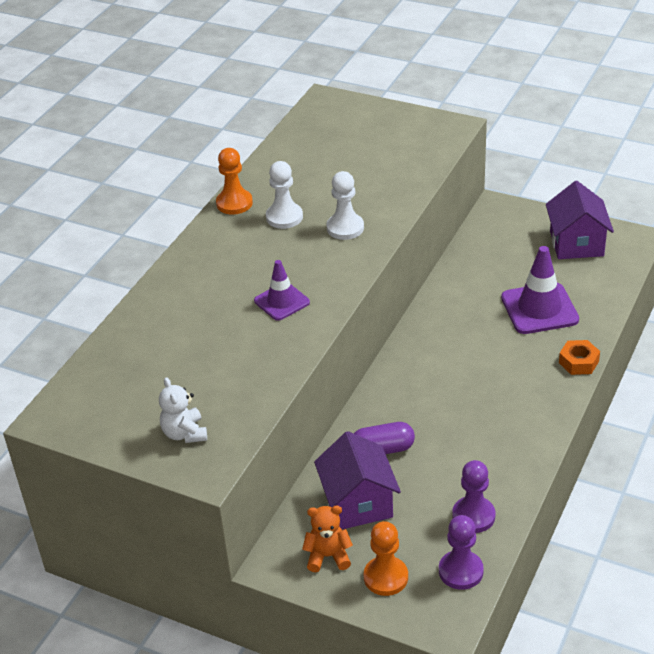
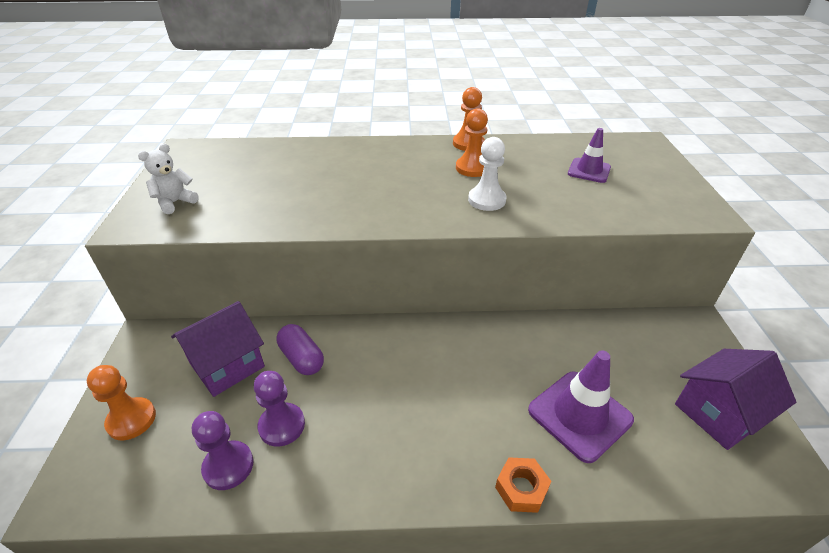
camera: 60 degrees right, 0 degrees up
purple traffic cone [254,260,310,321] -> purple traffic cone moved to [568,128,611,183]
white pawn [266,161,303,229] -> orange pawn [456,108,488,177]
orange teddy bear [302,506,353,572] -> none
purple pawn [439,515,484,590] -> purple pawn moved to [254,371,305,447]

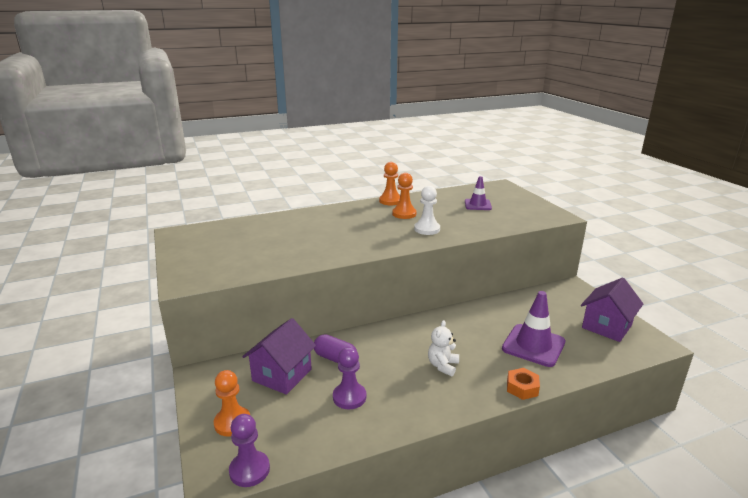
camera: 20 degrees left, 15 degrees down
white teddy bear [138,144,199,214] -> white teddy bear moved to [428,320,459,376]
purple pawn [192,411,254,490] -> purple pawn moved to [229,414,270,487]

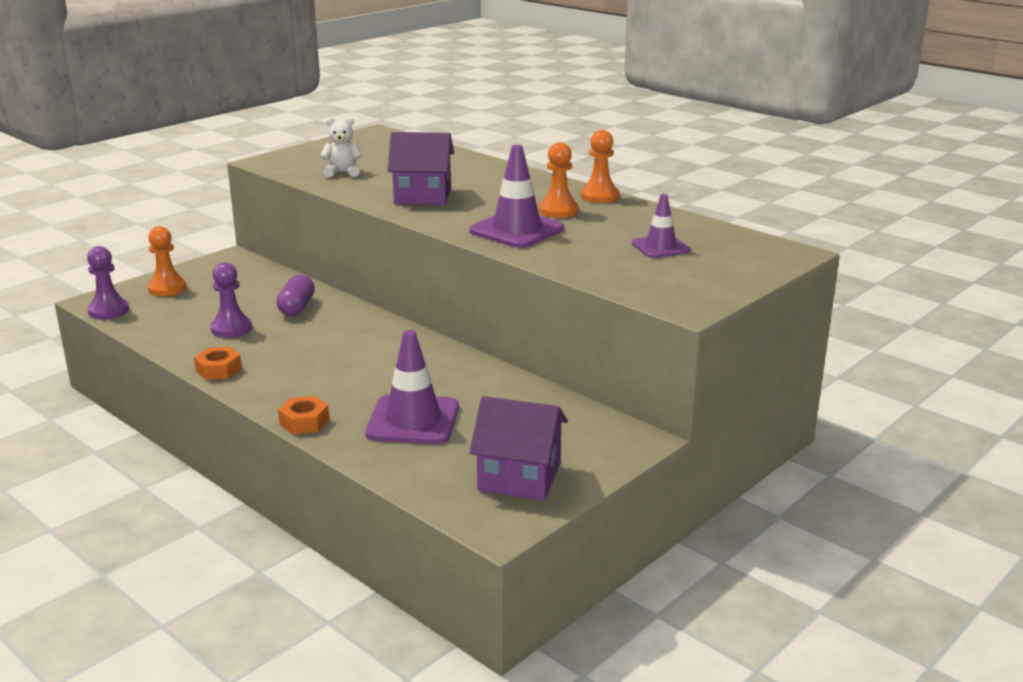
camera: 65 degrees right, 0 degrees up
purple house [242,318,316,395] -> purple house moved to [388,132,454,205]
white pawn [414,186,440,235] -> purple traffic cone [469,145,564,248]
white teddy bear [428,320,459,376] -> white teddy bear moved to [320,117,362,177]
none -> orange nut [194,347,242,380]

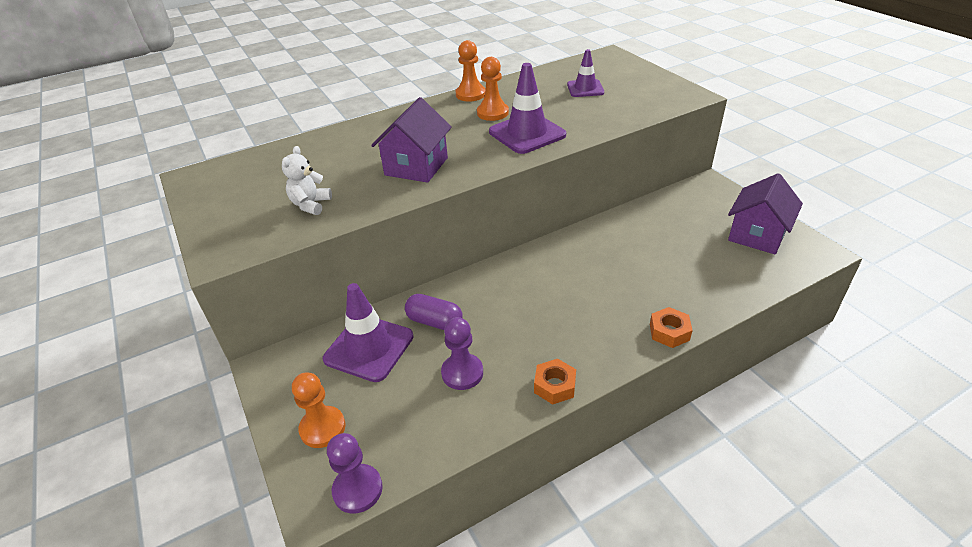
camera: 70 degrees left, 15 degrees up
purple traffic cone [365,330,459,444] -> purple traffic cone moved to [323,283,413,382]

